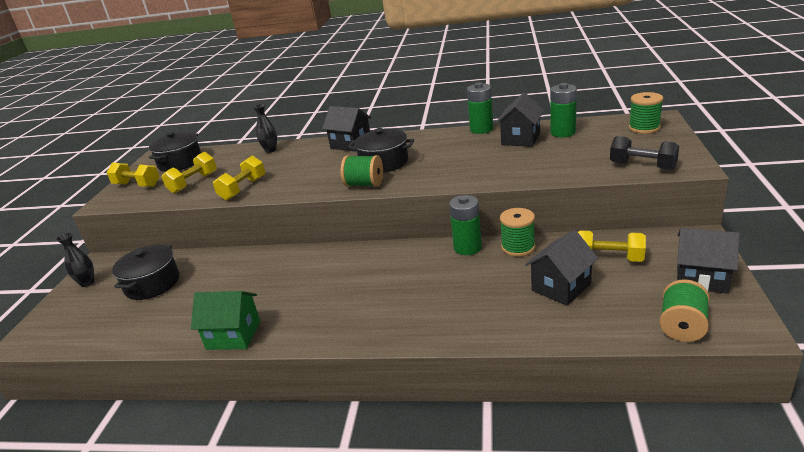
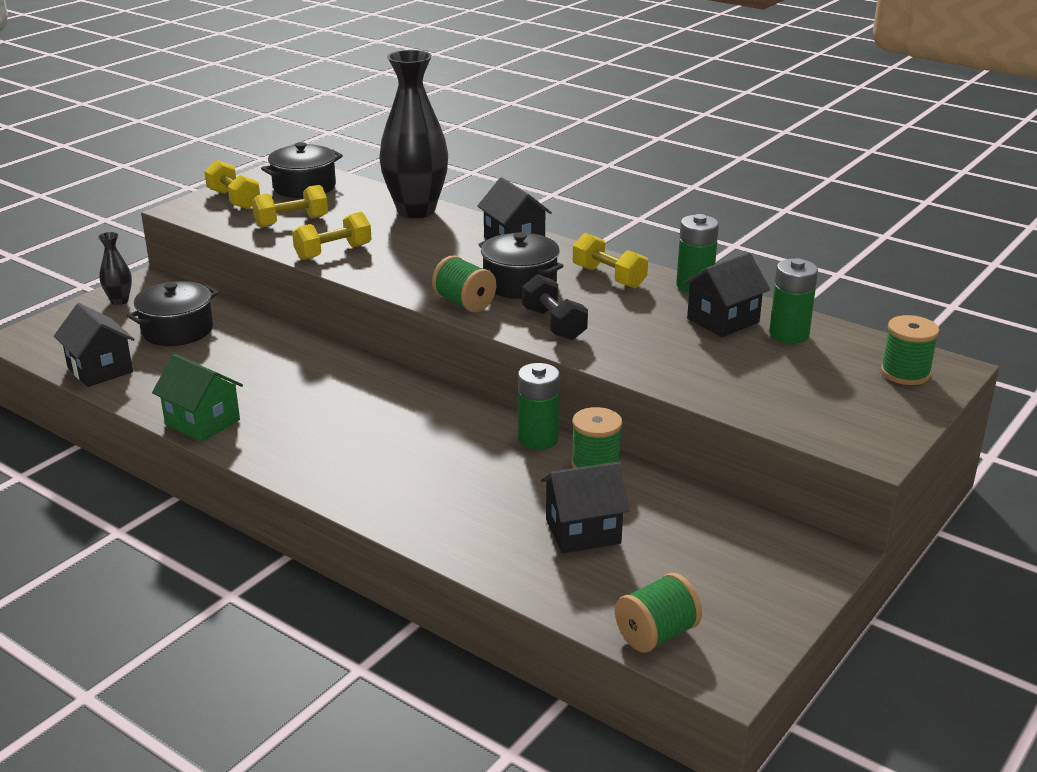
camera: 25 degrees right, 0 degrees up
black vase [252,104,277,153] -> black vase [379,50,448,218], size x2.28
yellow dumbbell [578,230,646,262] -> yellow dumbbell moved to [573,233,648,288]
black dumbbell [610,136,679,170] -> black dumbbell moved to [522,274,588,341]
black house [677,228,740,294] -> black house moved to [54,303,135,387]

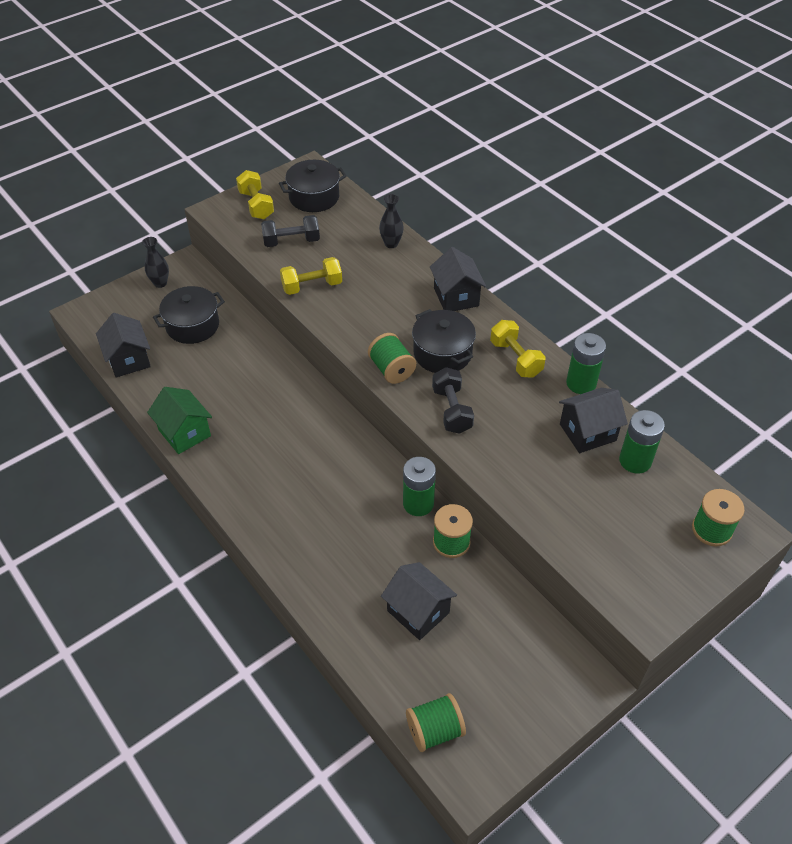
camera: 15 degrees right, 20 degrees up
yellow dumbbell [252,185,328,228] -> black dumbbell [261,215,320,247]
black vase [379,50,448,218] -> black vase [379,194,404,248], size x0.44
black house [541,462,630,553] -> black house turned 45 degrees clockwise [381,562,457,640]

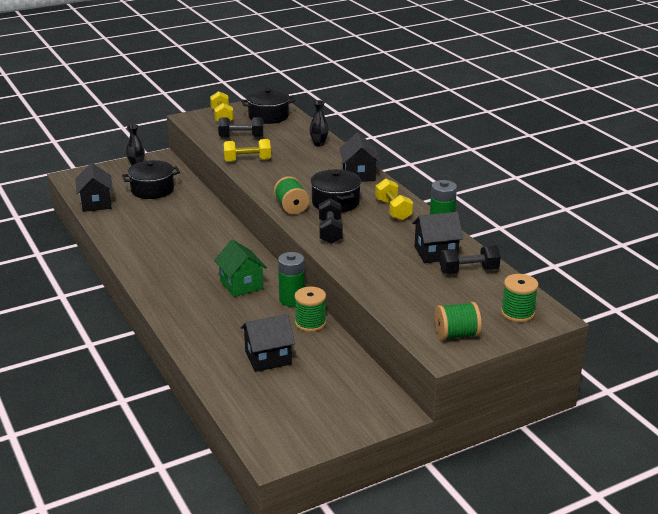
camera: 10 degrees right, 20 degrees down
green house [147,387,212,454] -> green house moved to [214,239,267,297]
black house [381,562,457,640] -> black house turned 75 degrees counterclockwise [240,314,295,372]
green spool [406,693,466,752] -> green spool moved to [435,302,481,340]
green battery [619,410,665,474] -> black dumbbell [440,245,501,274]

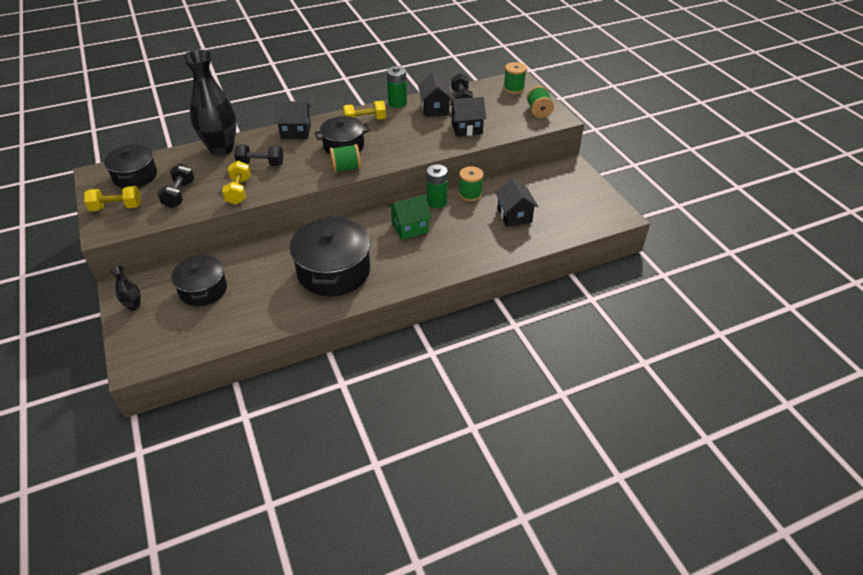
camera: 85 degrees left, 15 degrees up
black house [75,163,113,212] -> black house moved to [450,97,486,136]
black vase [309,100,329,146] -> black vase [182,50,237,156], size x2.28
black dumbbell [319,198,343,244] -> black dumbbell moved to [234,145,283,166]
none -> black pot [290,216,370,296]

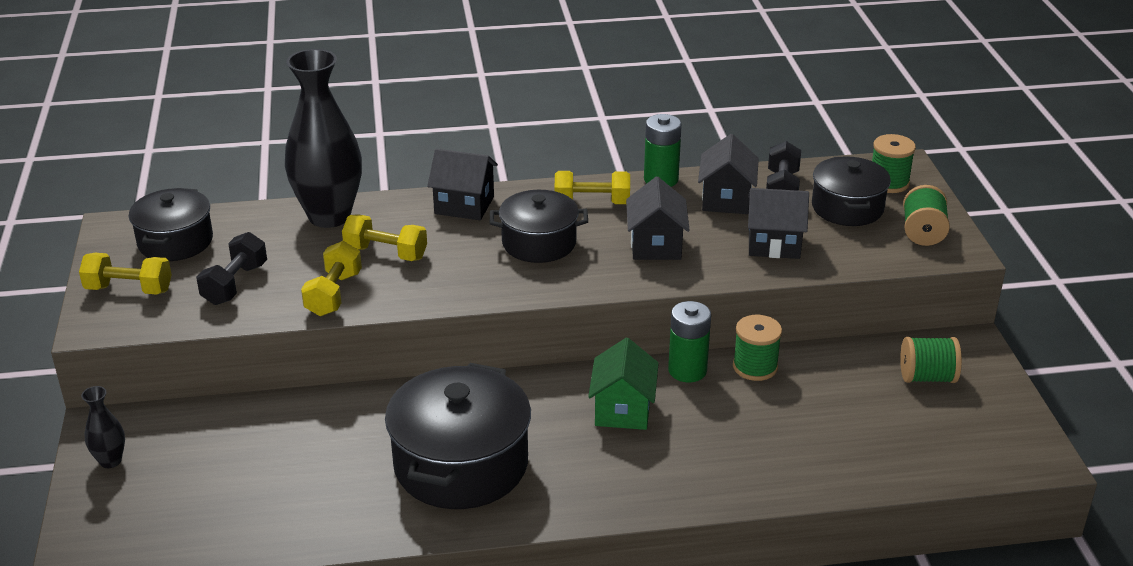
camera: 15 degrees right, 10 degrees down
black pot [171,254,227,306] -> black pot moved to [812,156,891,226]
black dumbbell [234,145,283,166] -> yellow dumbbell [342,214,427,261]
green spool [329,144,361,173] -> green spool moved to [900,337,962,383]
green house [388,195,432,240] -> green house turned 75 degrees counterclockwise [588,338,659,430]
black house [495,178,538,227] -> black house moved to [626,177,690,260]

